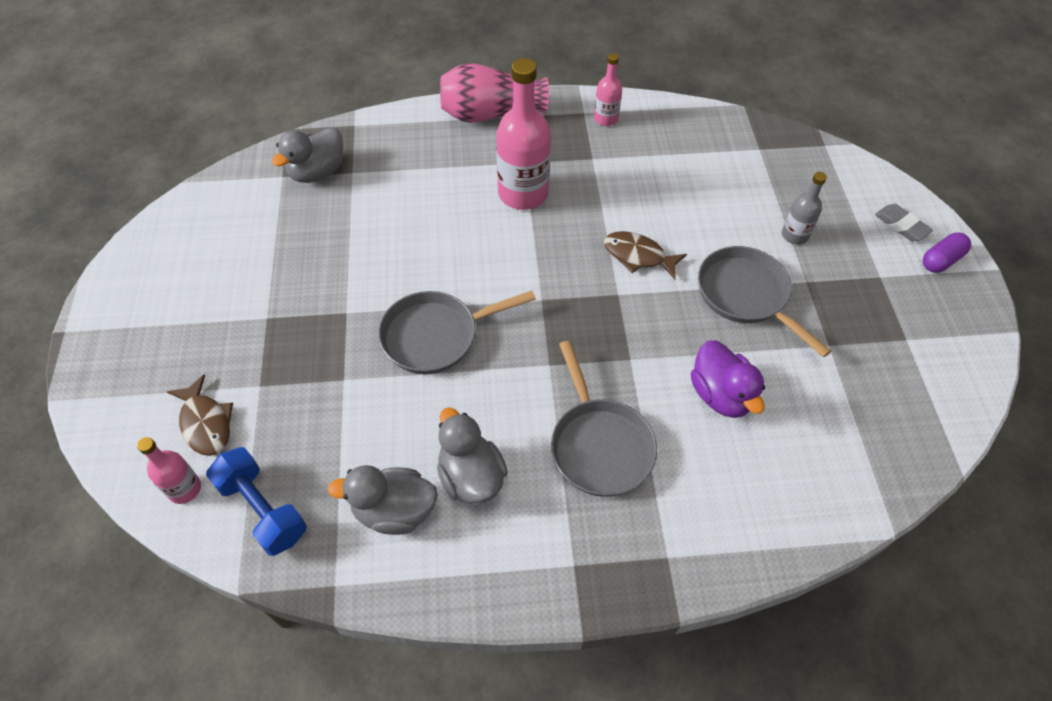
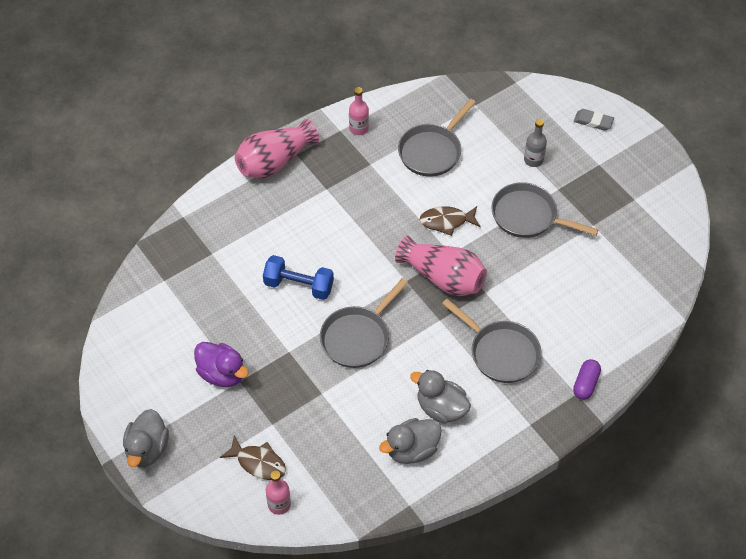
camera: 30 degrees left, 0 degrees up
blue dumbbell [206,447,307,556] -> blue dumbbell moved to [263,255,334,300]
grey duck [272,127,343,183] -> grey duck moved to [123,409,169,467]
pink bottle [496,58,551,210] -> none
purple duck [691,340,765,418] -> purple duck moved to [194,342,249,387]
purple capsule [923,233,971,273] -> purple capsule moved to [573,359,601,400]
none -> pink vase [395,235,487,296]
none -> grey pan [398,99,476,177]

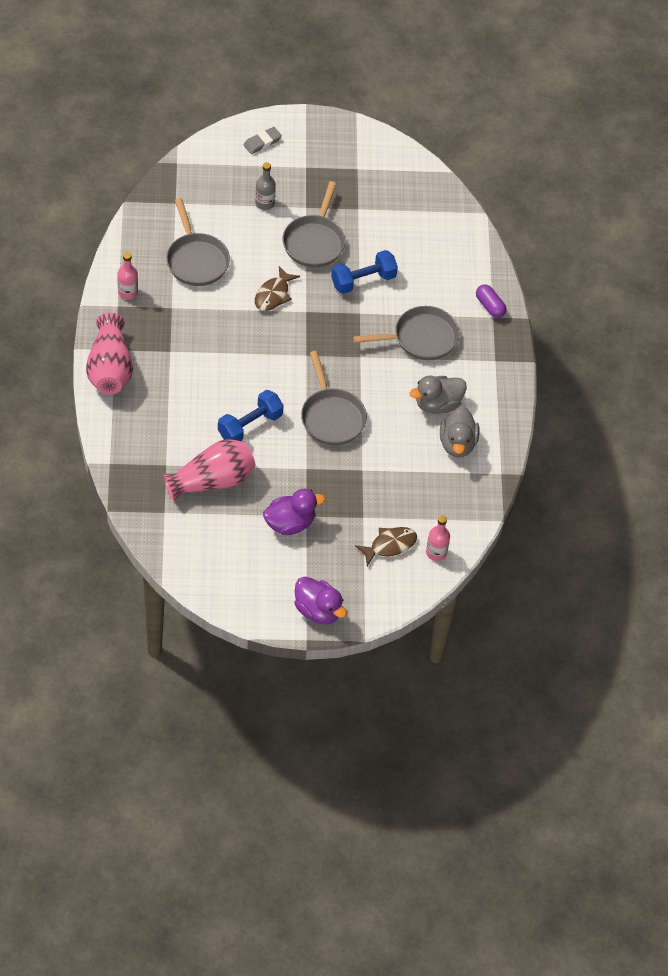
camera: 60 degrees left, 0 degrees up
grey duck [123,409,169,467] -> purple duck [294,576,347,625]
pink vase [395,235,487,296] -> pink vase moved to [163,439,256,501]
grey pan [491,182,599,238] -> grey pan turned 45 degrees counterclockwise [283,181,345,268]
none -> blue dumbbell [331,250,398,294]

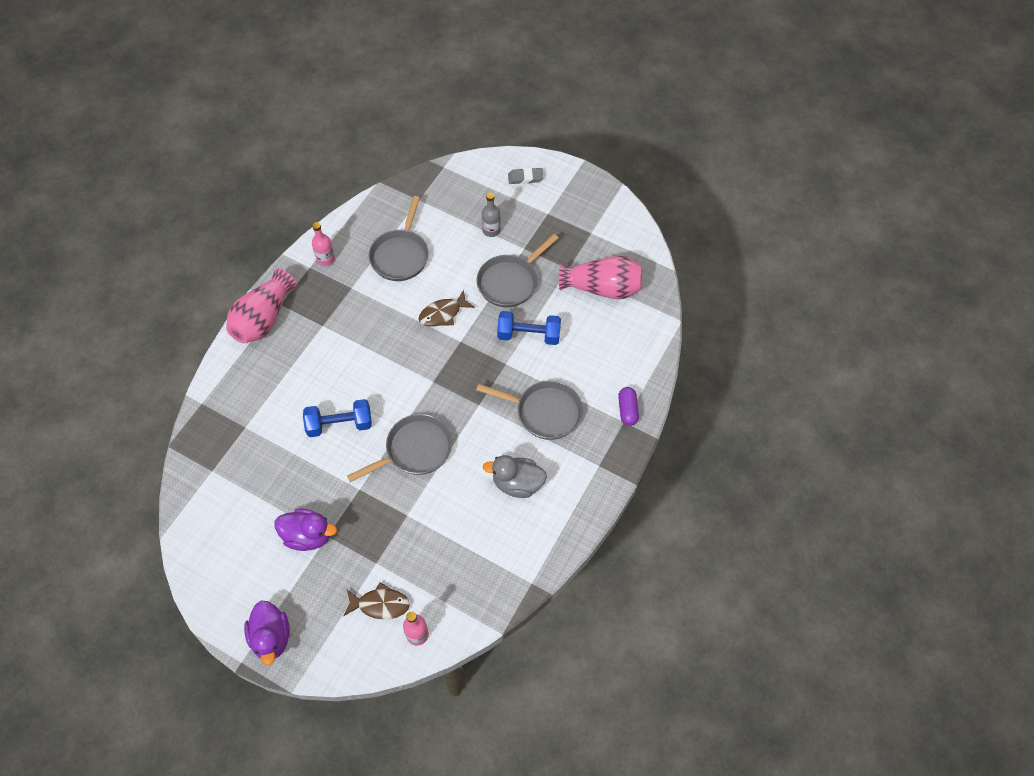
camera: 35 degrees right, 5 degrees up
pink vase [163,439,256,501] -> pink vase moved to [559,256,642,299]
grey pan [301,351,367,445] -> grey pan turned 135 degrees counterclockwise [347,414,452,482]
grey duck [440,406,479,458] -> none

